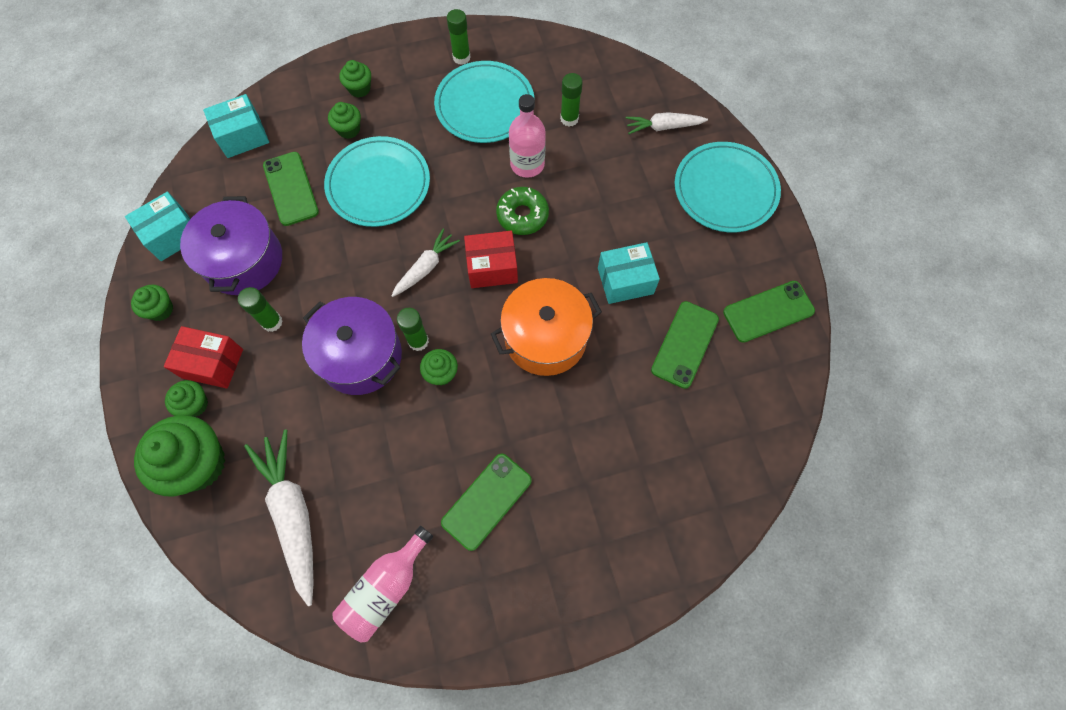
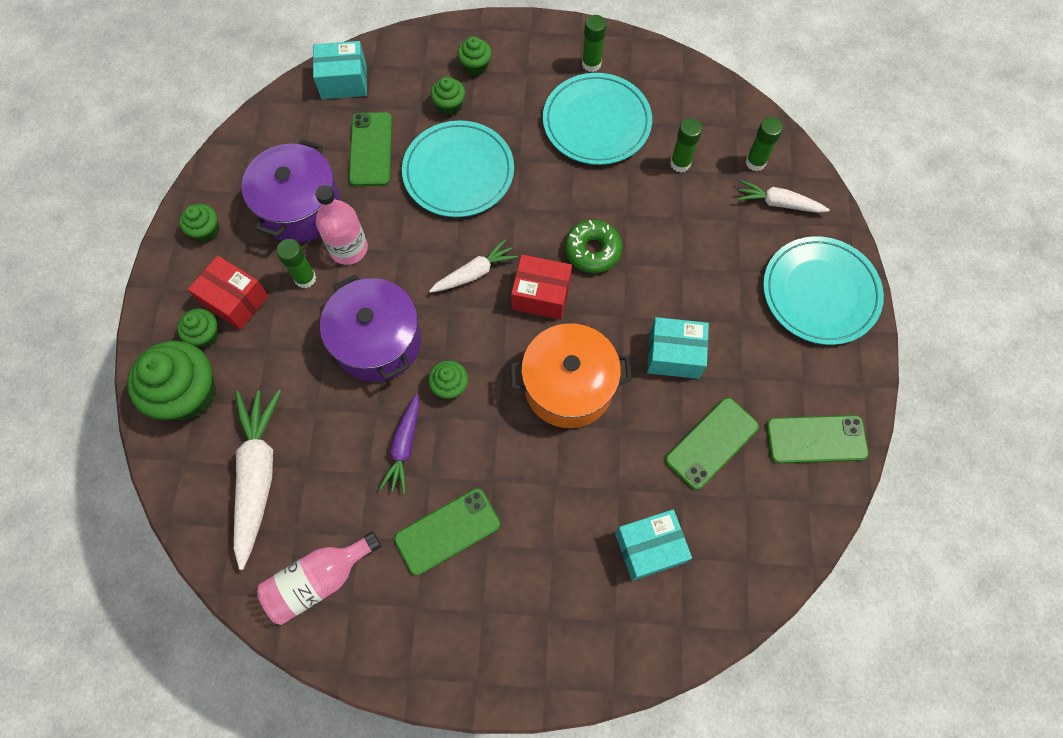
camera: 20 degrees right, 0 degrees up
turquoise box [125,192,190,261] -> turquoise box moved to [615,509,692,581]
green glue stick [397,308,429,351] -> green glue stick moved to [746,117,783,171]
pink bottle [509,94,546,178] -> pink bottle moved to [315,185,368,265]
none -> purple carrot [379,393,420,494]

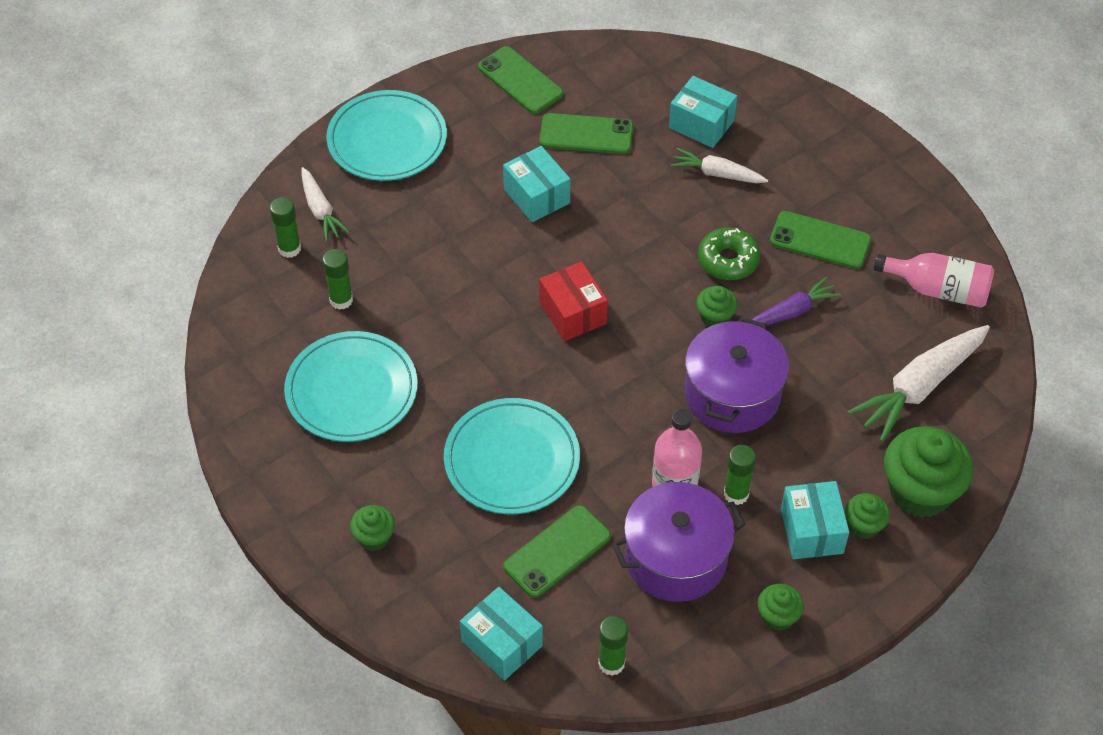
camera: 130 degrees left, 15 degrees down
red box [188,255,269,330] -> turquoise box [781,481,849,559]
white carrot [429,239,518,293] -> white carrot moved to [671,148,768,183]
green cupcake [430,77,465,116] -> none
orange pot [510,323,632,428] -> none
green donut [565,220,622,273] -> green donut moved to [698,227,760,280]
green glue stick [582,15,606,72] -> green glue stick moved to [598,616,628,676]

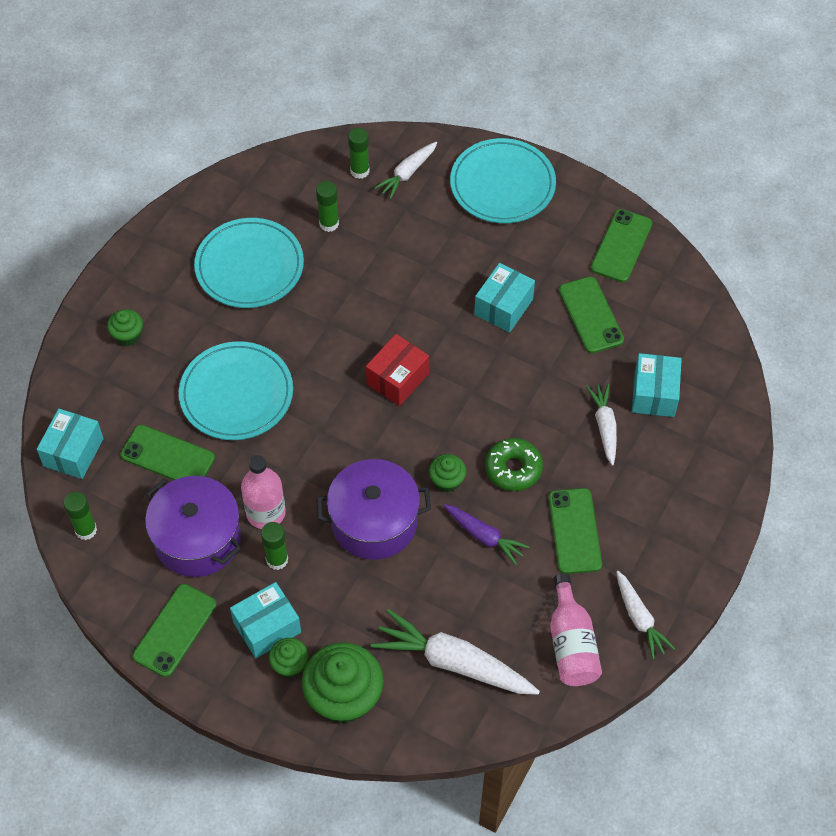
camera: 65 degrees right, 5 degrees up
green cupcake [758,584,804,631] -> green phone [133,584,217,677]
none -> white carrot [616,570,675,659]

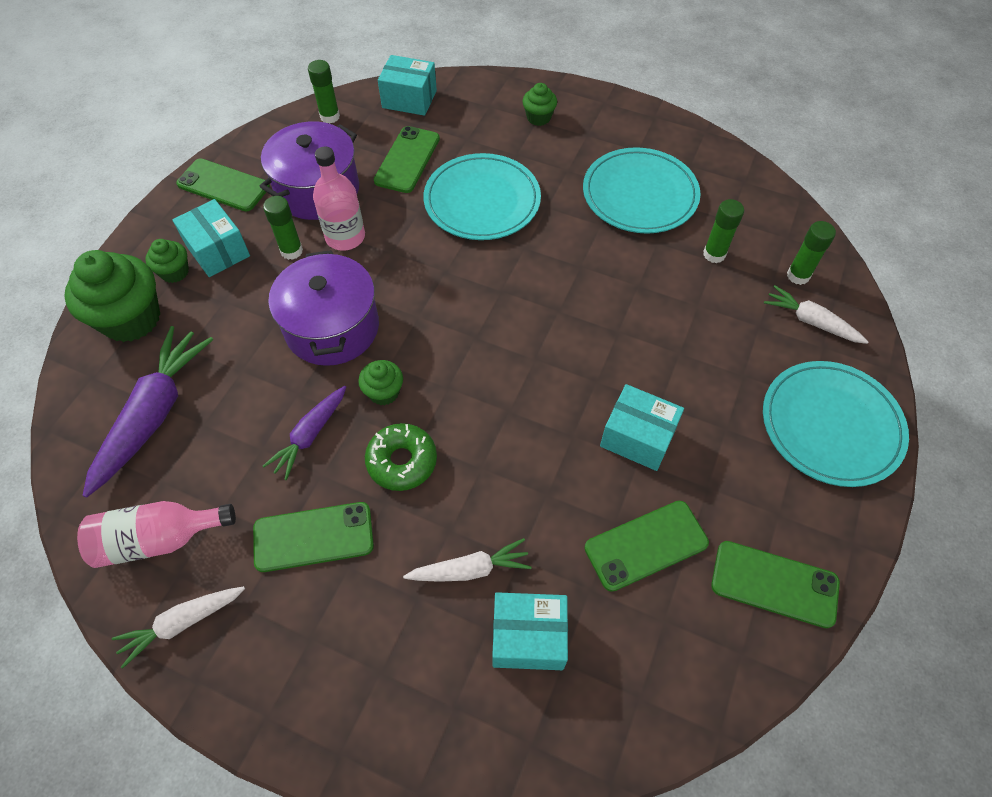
camera: 85 degrees right, 0 degrees up
red box [366,334,429,406] -> none
white carrot [371,609,540,695] -> purple carrot [83,326,213,498]

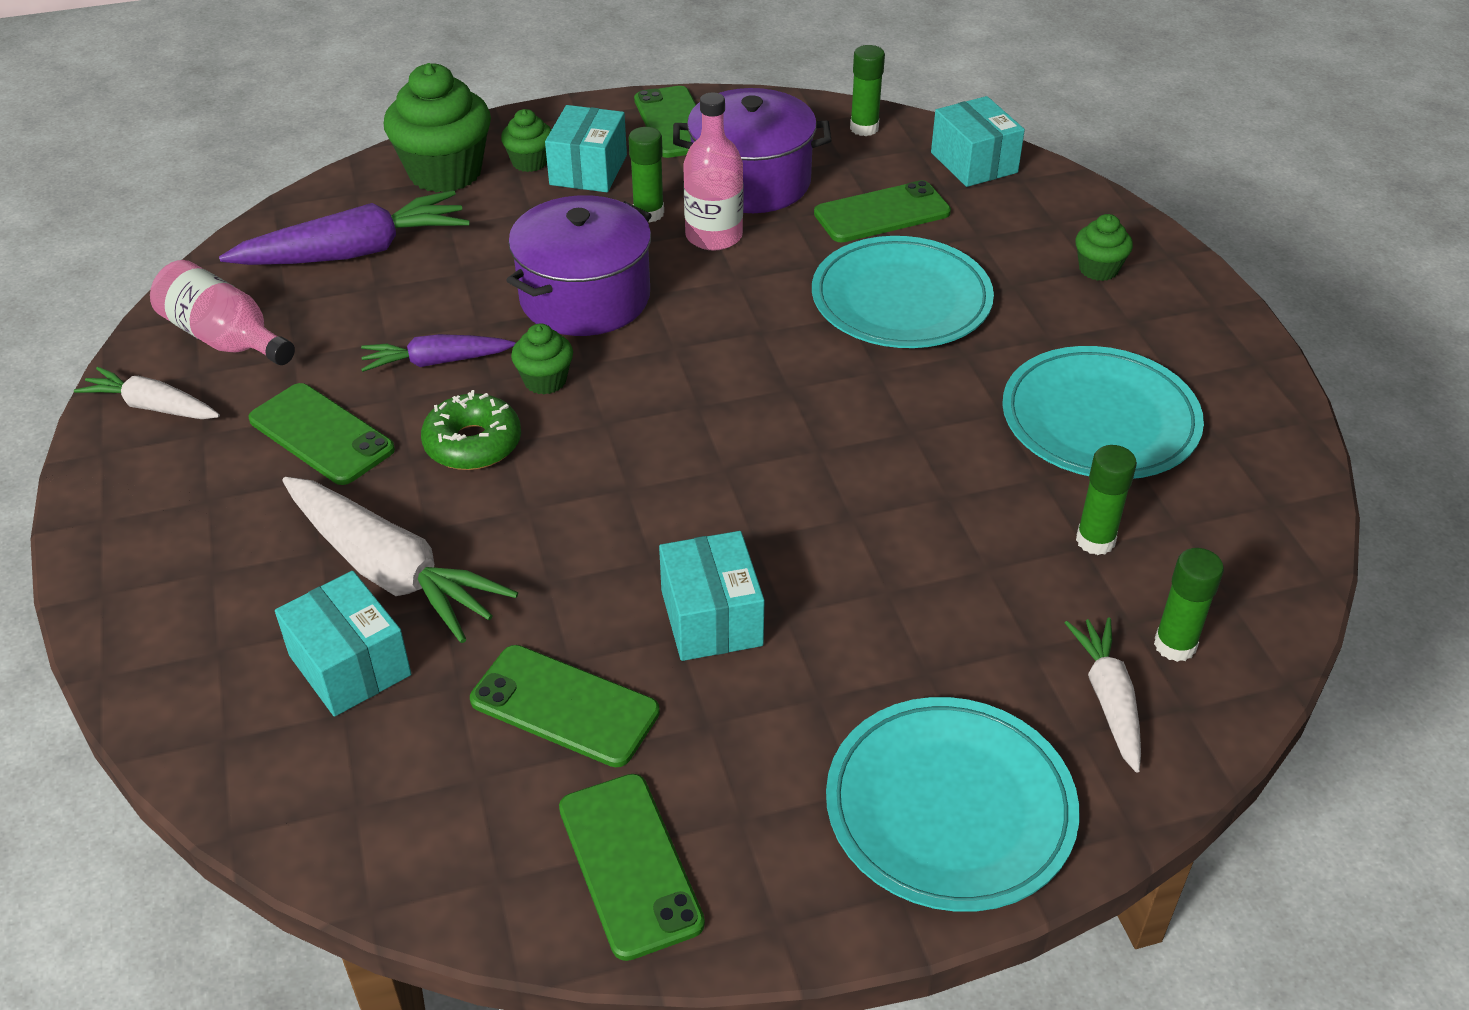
camera: 50 degrees right, 15 degrees down
white carrot [403,538,531,582] -> white carrot [282,477,518,643], size x1.72

